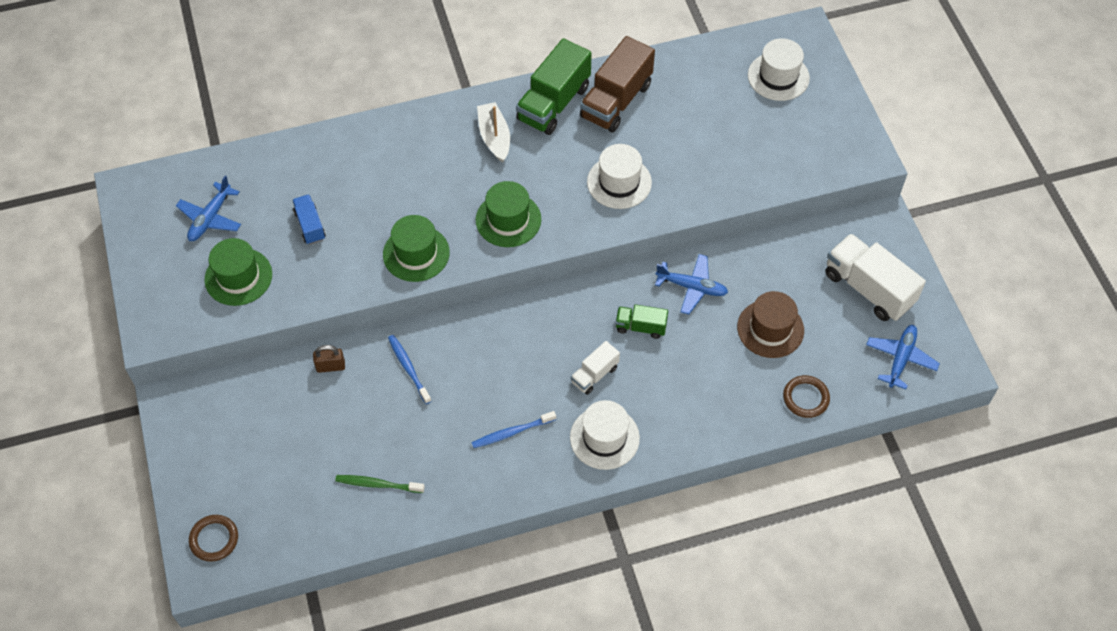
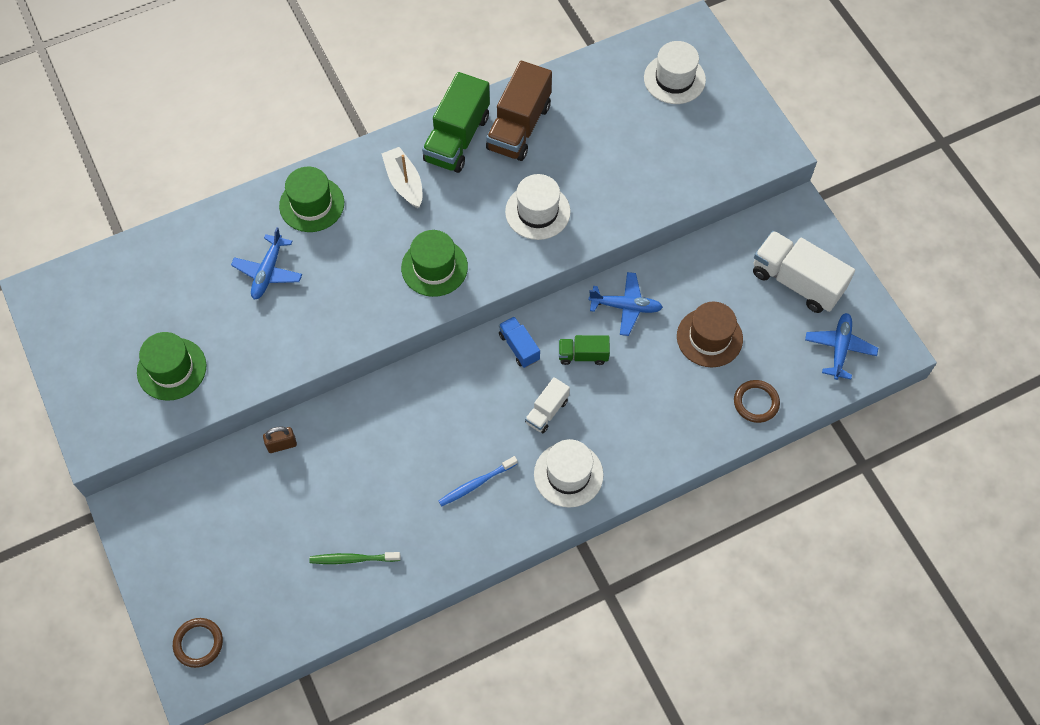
camera: 10 degrees left, 5 degrees up
blue plane [176,176,241,241] -> blue plane moved to [231,227,302,299]
blue truck [292,194,326,245] -> blue truck moved to [499,316,540,368]
green hat [383,215,450,282] -> green hat moved to [279,167,344,232]
blue toothbrush [388,335,431,404] -> none

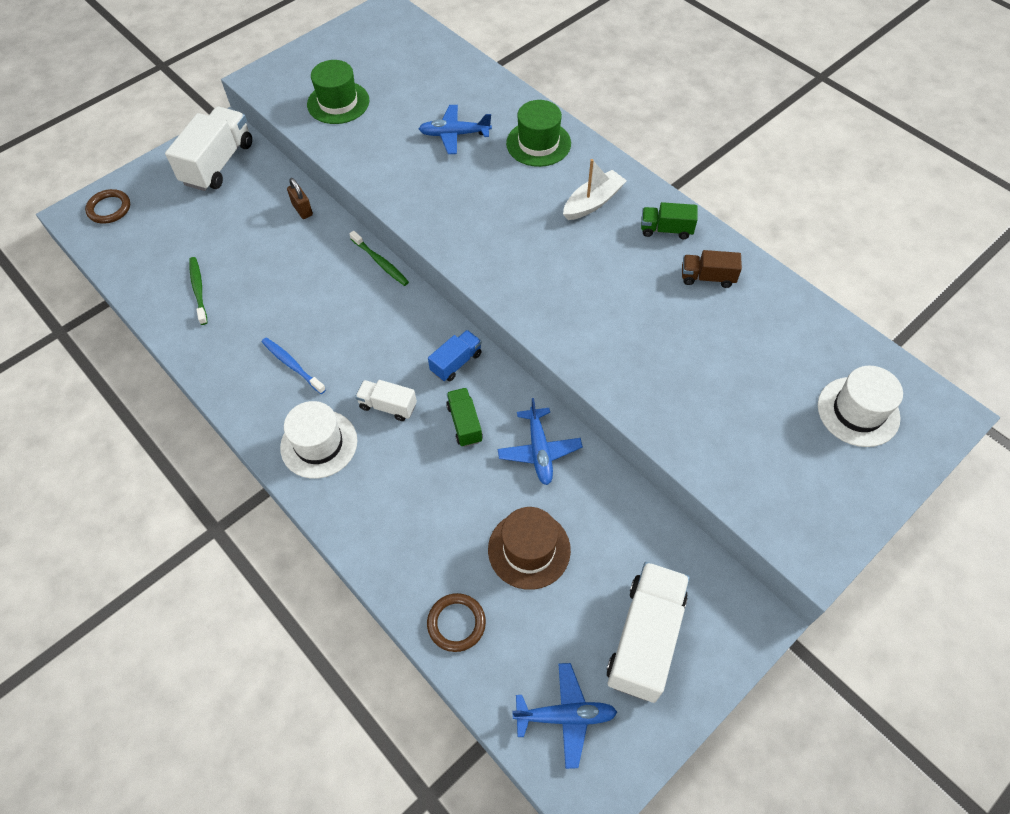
camera: 75 degrees right, 5 degrees down
green hat [401,230,468,297] -> none
green truck [422,72,490,173] -> green truck [641,202,698,239], size x0.53
brown truck [486,61,552,161] -> brown truck [682,250,742,288], size x0.53
white hat [505,174,571,240] -> none
none -> white truck [165,107,252,191]
none -> green toothbrush [349,231,409,286]

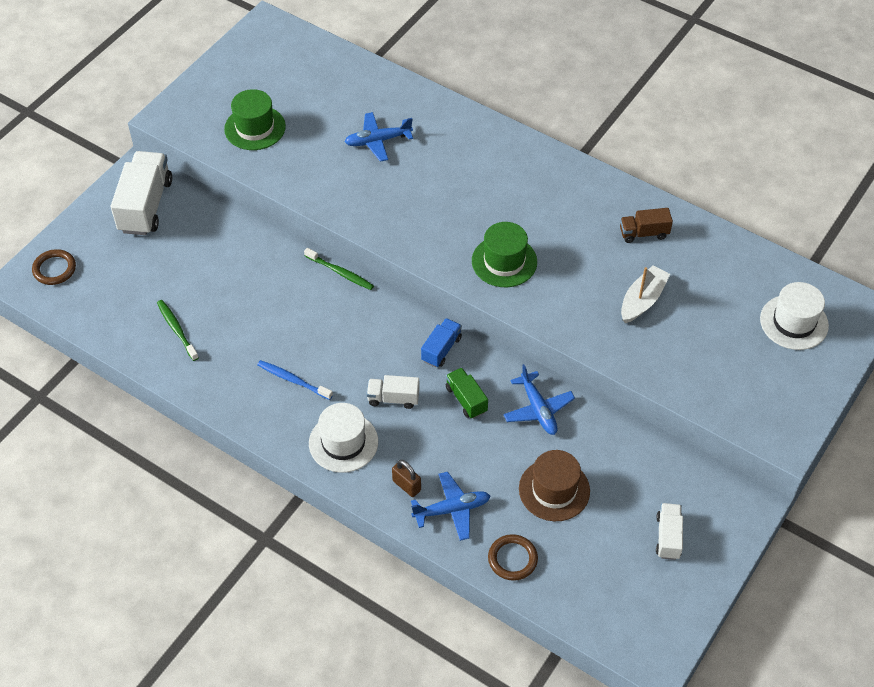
camera: 15 degrees left, 5 degrees down
brown padlock [287,178,313,219] -> brown padlock moved to [392,460,421,497]
green hat [506,100,571,167] -> green hat moved to [472,222,537,287]
blue plane [513,663,617,769] -> blue plane moved to [411,472,490,541]
white boat [563,159,627,220] -> white boat moved to [621,265,670,323]
white truck [606,562,690,703] -> white truck [656,503,683,560], size x0.53
green truck [641,202,698,239] -> none

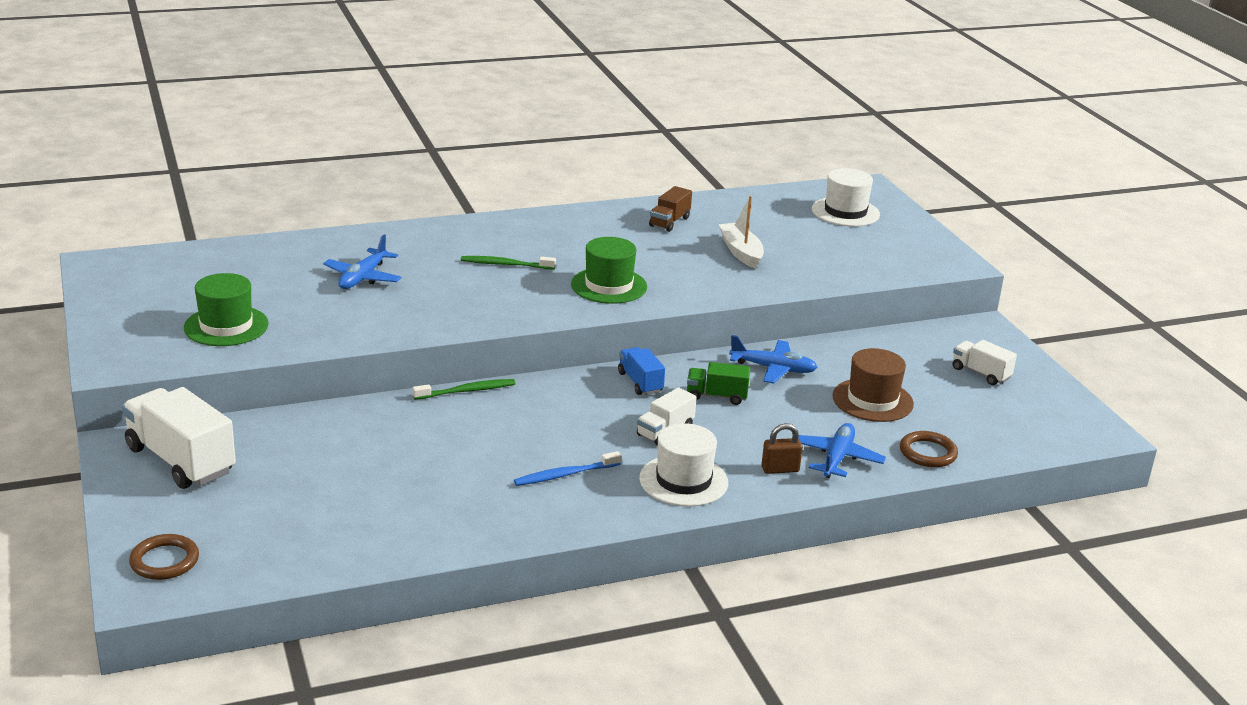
camera: 55 degrees left, 25 degrees down
green toothbrush [157,300,199,361] -> green toothbrush moved to [461,256,556,270]

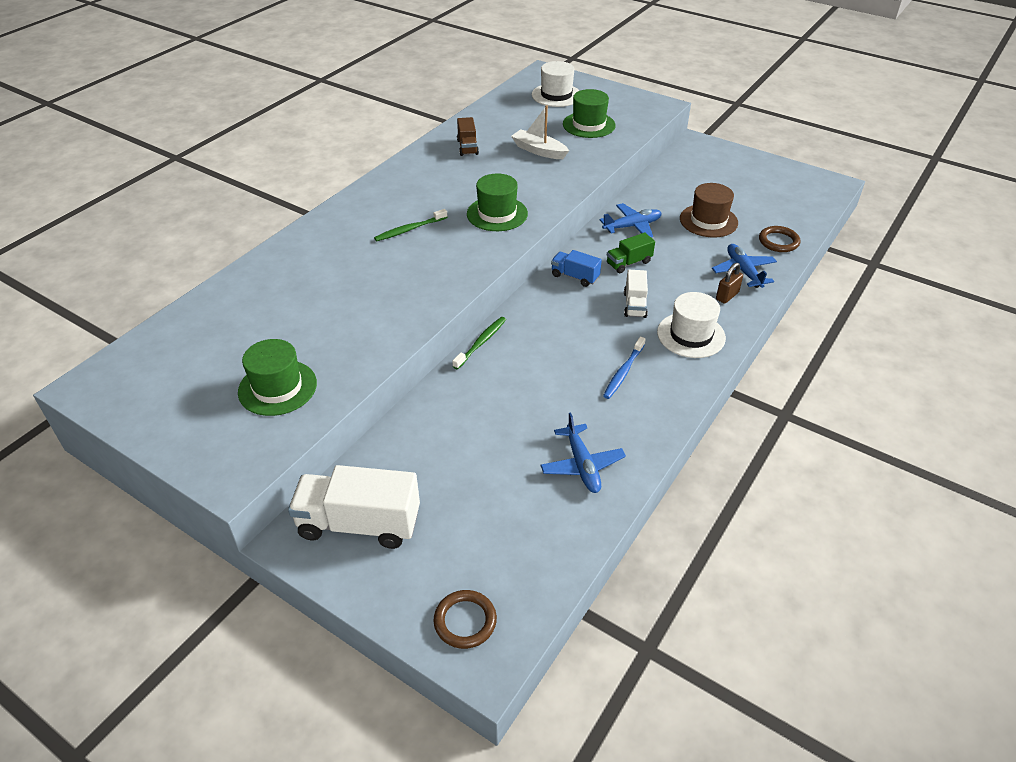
camera: 35 degrees left, 15 degrees up
blue plane [323,234,402,289] -> blue plane moved to [540,412,626,493]
white truck [953,340,1017,385] -> none
none -> green hat [563,89,616,138]

